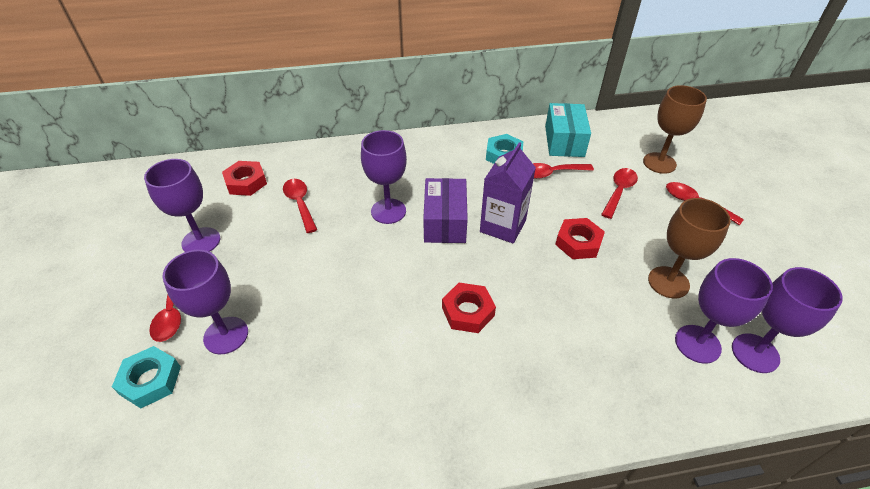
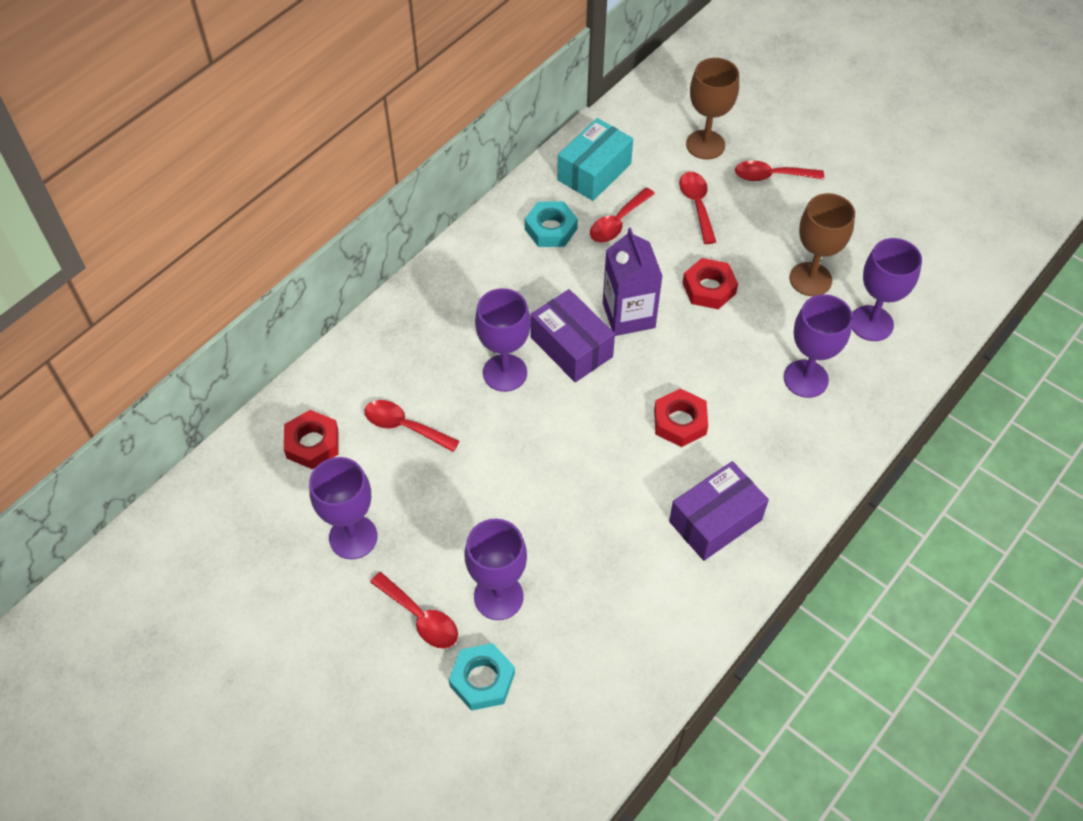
camera: 40 degrees left, 10 degrees up
turquoise box [545,103,591,157] -> turquoise box turned 75 degrees clockwise [557,118,633,201]
purple goblet [732,267,843,373] -> purple goblet moved to [784,294,853,398]
none -> purple box [669,461,769,561]

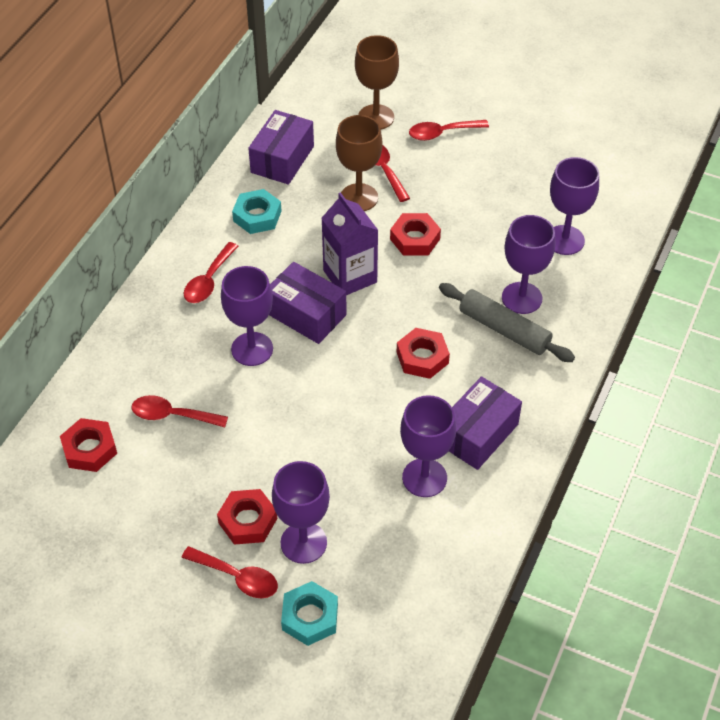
camera: 15 degrees left, 5 degrees down
purple goblet [309,457,378,559] -> purple goblet moved to [400,395,456,497]
turquoise box [557,118,633,201] -> purple box [248,110,314,185]
red spoon [590,188,655,243] -> red spoon moved to [184,242,239,303]
brown goblet [790,193,855,296] -> brown goblet moved to [336,115,383,211]
none -> red nut [217,489,277,545]
none -> grey rolling pin [439,283,575,362]

